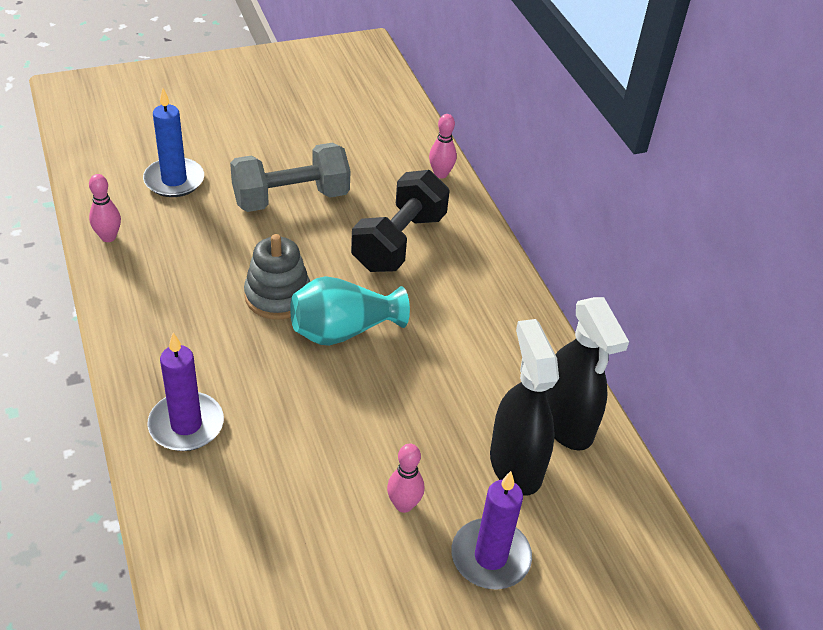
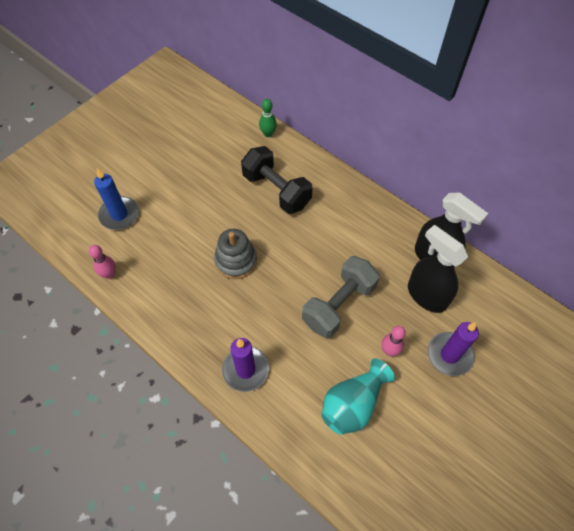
camera: 25 degrees left, 15 degrees up
grey dumbbell [230,143,350,212] -> grey dumbbell moved to [302,256,380,338]
turquoise vase [290,276,410,346] -> turquoise vase moved to [322,358,395,435]
black dumbbell [351,170,450,272] -> black dumbbell turned 45 degrees counterclockwise [241,146,313,214]
pink bowling pin [429,114,457,179] -> green bowling pin [259,99,277,137]

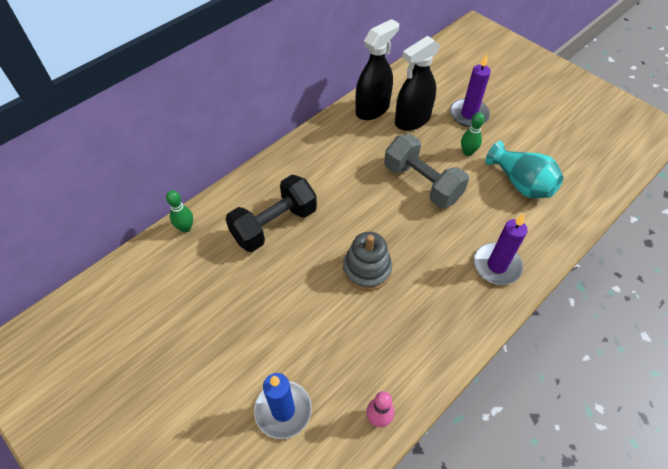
camera: 85 degrees left, 5 degrees down
pink bowling pin [382,326,406,356] -> green bowling pin [461,113,485,156]

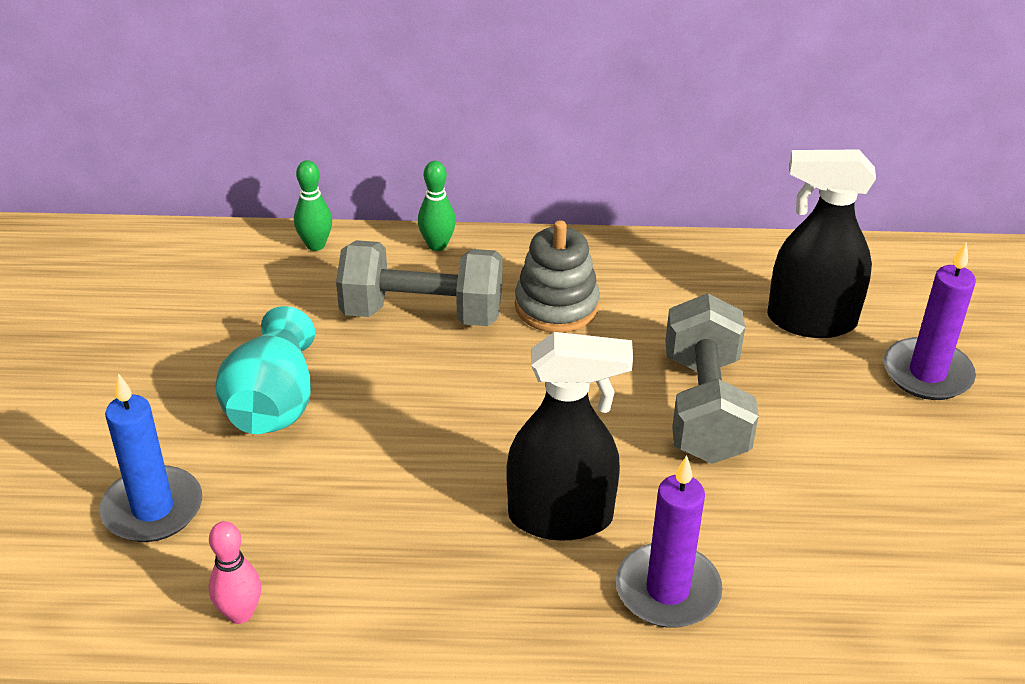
camera: 45 degrees right, 15 degrees down
black dumbbell [226,175,317,252] -> grey dumbbell [336,240,503,326]
grey stacking toy [343,232,392,291] -> grey stacking toy moved to [515,220,600,333]
black spray bottle [356,19,399,120] -> black spray bottle moved to [507,332,633,541]
green bowling pin [461,113,485,156] -> green bowling pin moved to [418,161,456,251]
turquoise vase [485,141,564,198] -> turquoise vase moved to [215,306,315,434]

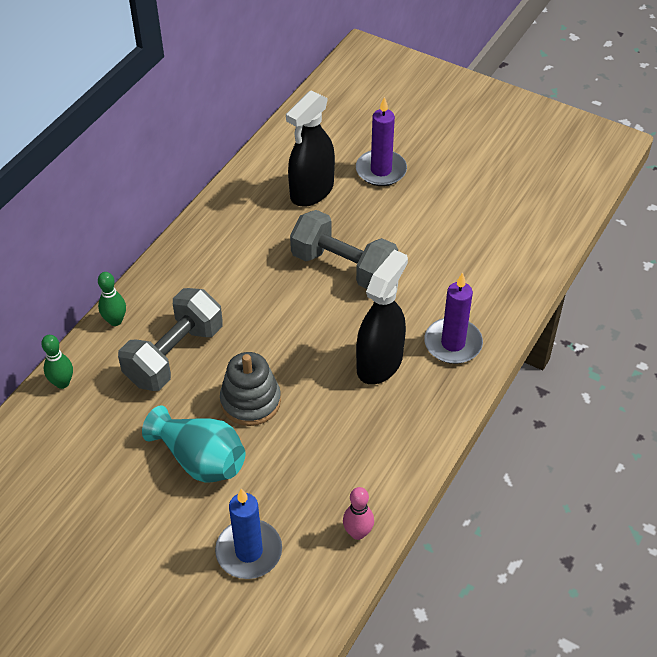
camera: 60 degrees left, 10 degrees up
grey stacking toy [515,220,600,333] -> grey stacking toy moved to [220,352,281,426]

